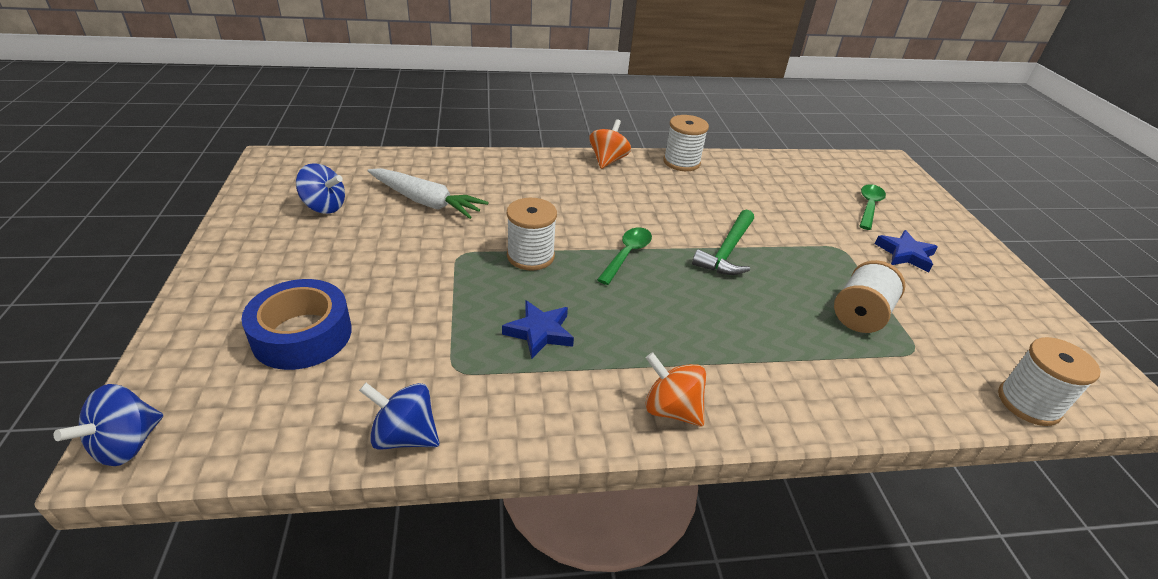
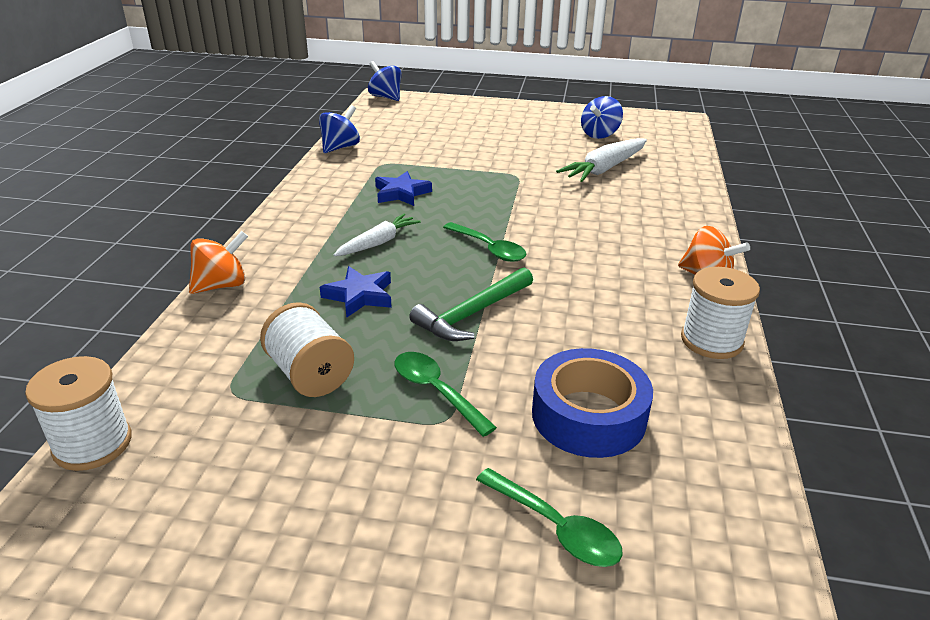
camera: 110 degrees right, 5 degrees down
blue tape [241,279,352,370] -> blue tape moved to [532,348,653,458]
white spool [507,198,557,271] -> none
orange spinning top [645,352,706,427] -> orange spinning top moved to [189,231,248,294]
green hammer [692,209,754,275] -> green hammer turned 90 degrees counterclockwise [409,267,533,341]
blue star [875,230,938,272] -> blue star moved to [320,266,392,318]
none -> white carrot [334,214,421,256]
none -> green spoon [395,352,497,437]

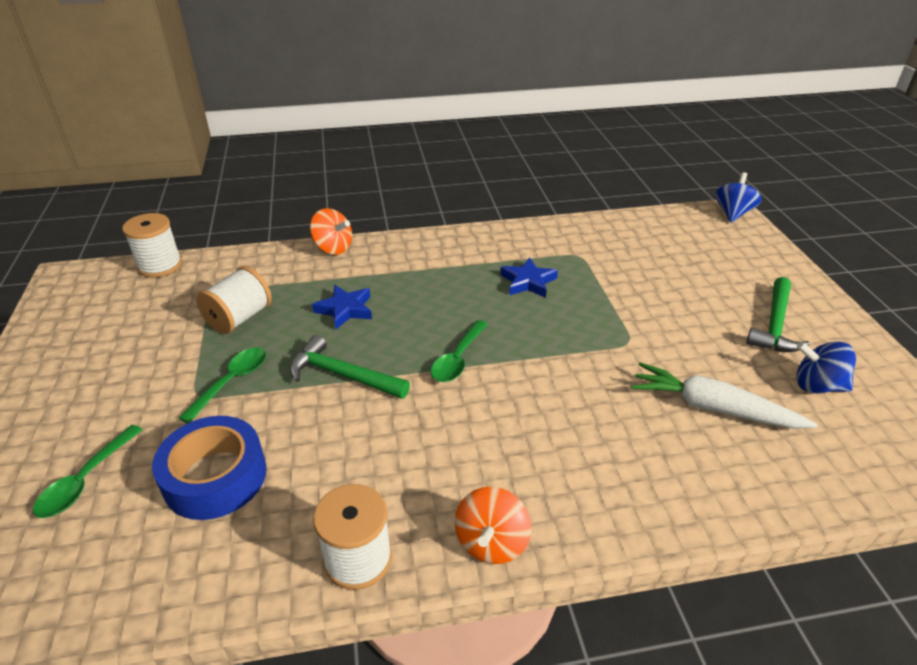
camera: 70 degrees right, 5 degrees up
blue spinning top [319,105,360,153] -> none
white carrot [334,214,421,256] -> none
none -> green hammer [746,277,810,352]

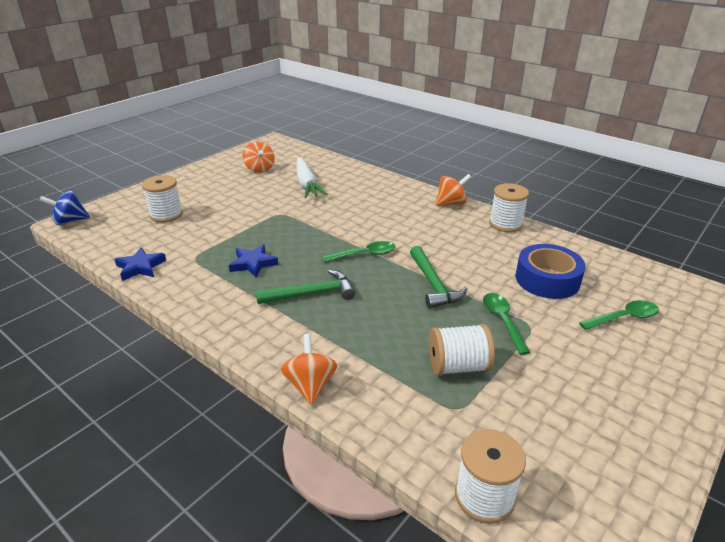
camera: 130 degrees left, 5 degrees down
green spoon [178,348,266,423] -> green spoon turned 90 degrees clockwise [483,293,530,355]
blue star [312,285,372,329] -> blue star moved to [114,247,166,281]
green hammer [746,277,810,352] -> green hammer moved to [256,269,355,304]
blue spinning top [796,341,856,393] -> orange spinning top [242,141,275,173]
none -> white spool [142,175,183,223]

